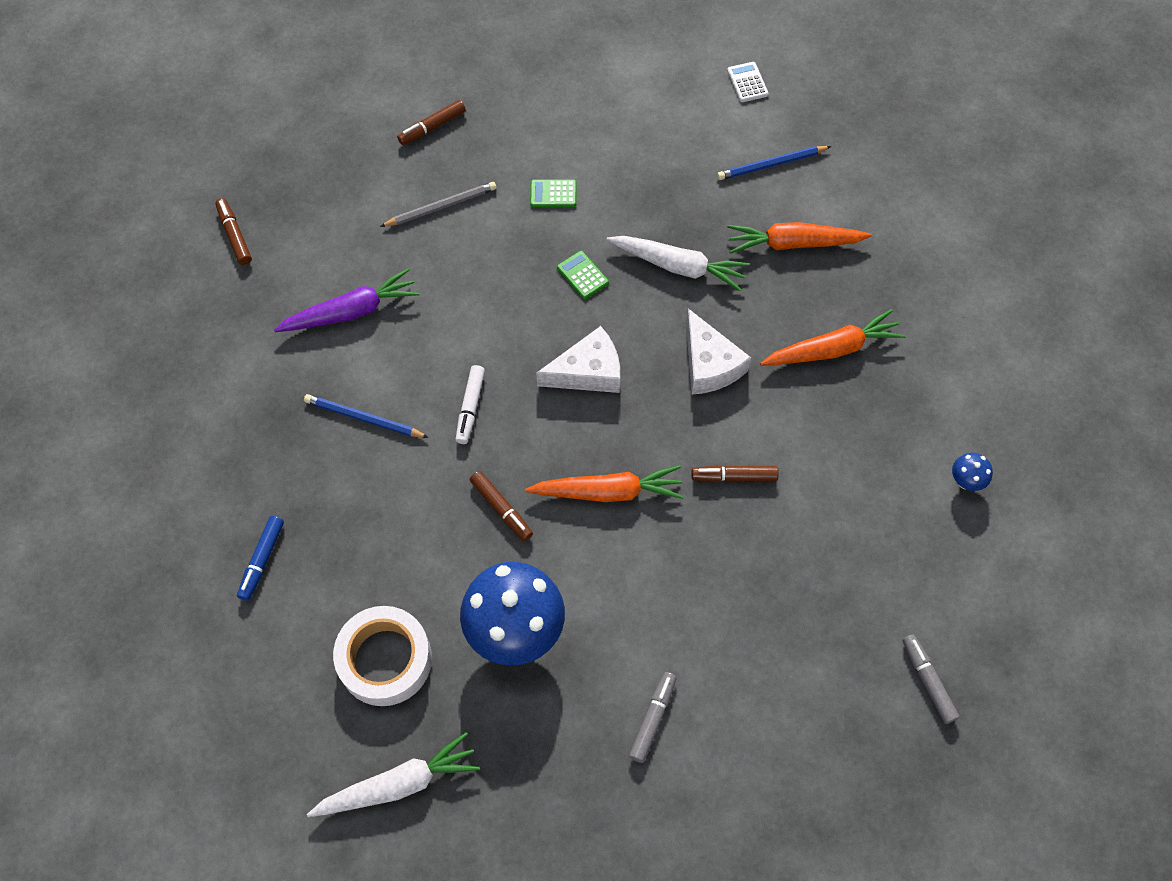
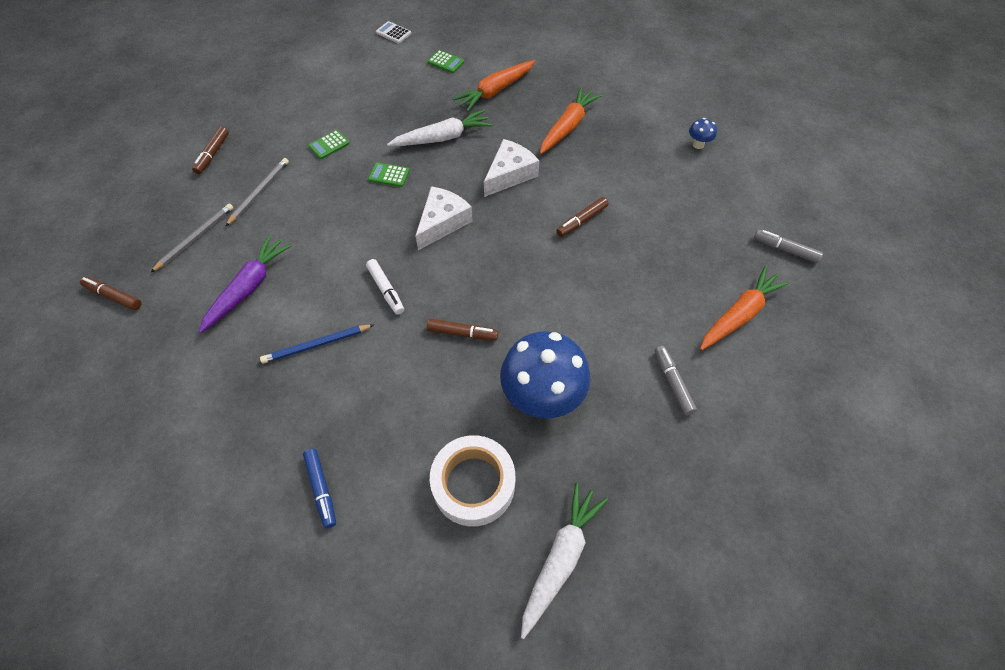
camera: 40 degrees left, 5 degrees down
orange carrot [525,465,684,502] -> orange carrot moved to [700,266,790,350]
white cheese [686,309,751,394] -> white cheese turned 75 degrees counterclockwise [484,139,539,197]
blue pencil [717,146,831,180] -> green calculator [428,50,464,73]
none -> grey pencil [150,204,233,273]

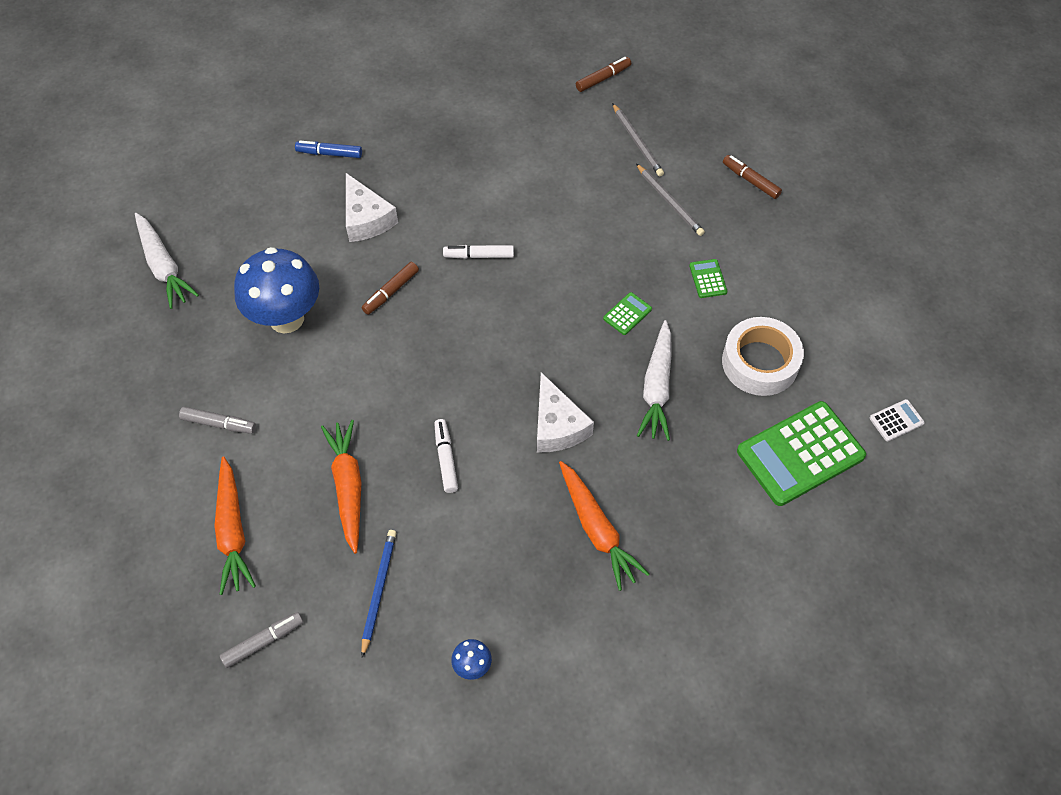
camera: 120 degrees right, 0 degrees up
purple carrot [198,235,291,333] -> none
blue pencil [260,324,374,364] -> blue pencil moved to [361,530,396,658]
white cheese [415,186,473,250] -> white cheese moved to [346,173,398,242]
green calculator [428,50,464,73] -> green calculator [737,401,866,506], size x2.33
white tape [430,435,515,527] -> white tape moved to [722,317,804,396]
orange carrot [453,60,535,112] -> orange carrot moved to [321,420,362,554]
brown marker [556,197,608,237] -> white marker [434,419,458,493]

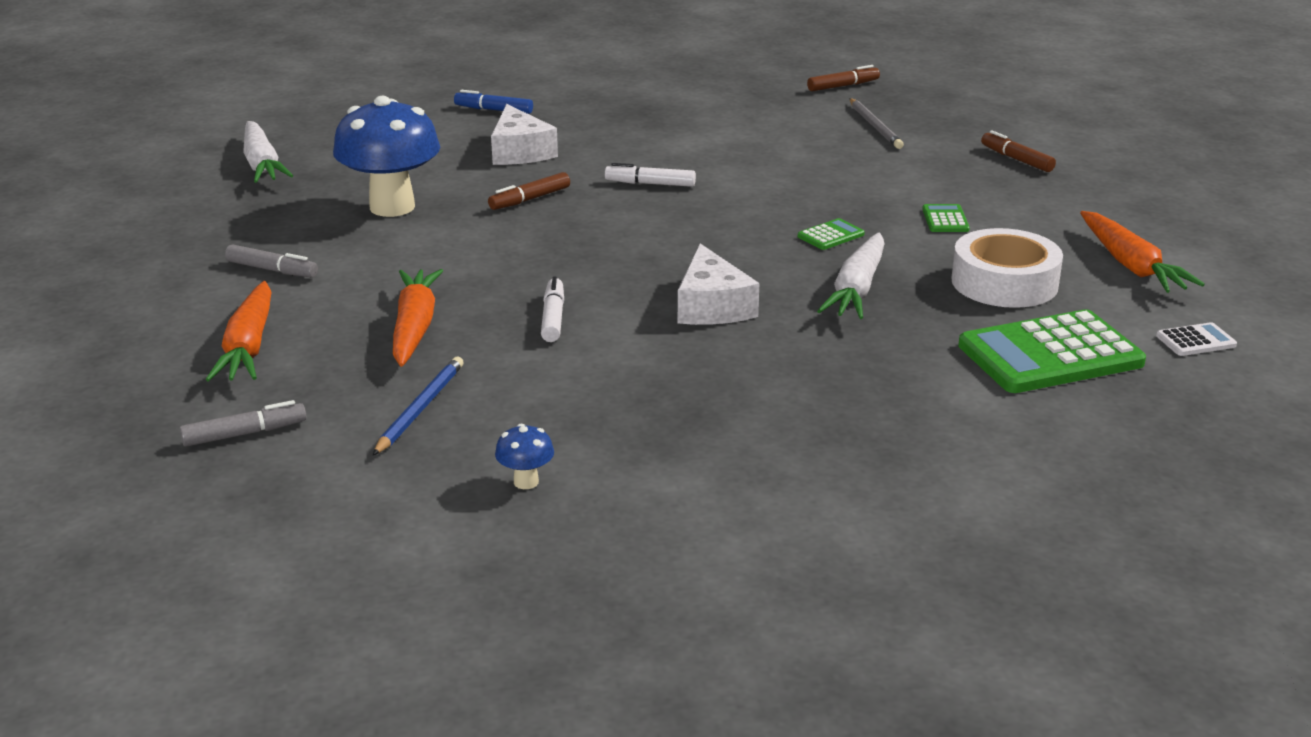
camera: 10 degrees right, 30 degrees down
orange carrot [559,461,649,591] -> orange carrot moved to [1080,211,1205,293]
grey pencil [636,164,705,236] -> none

